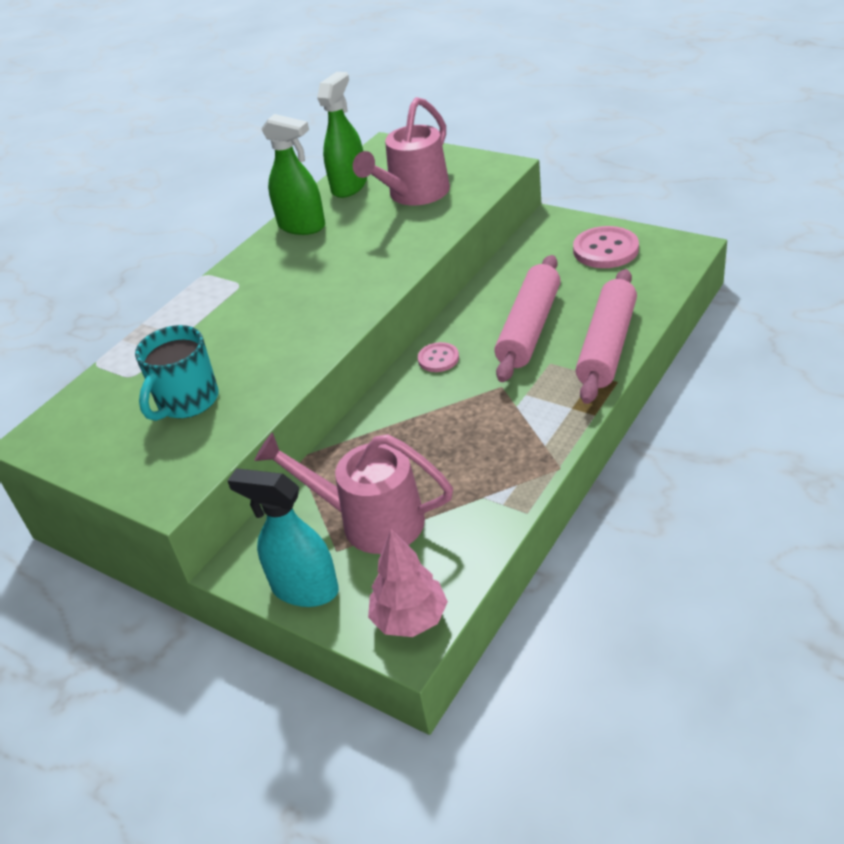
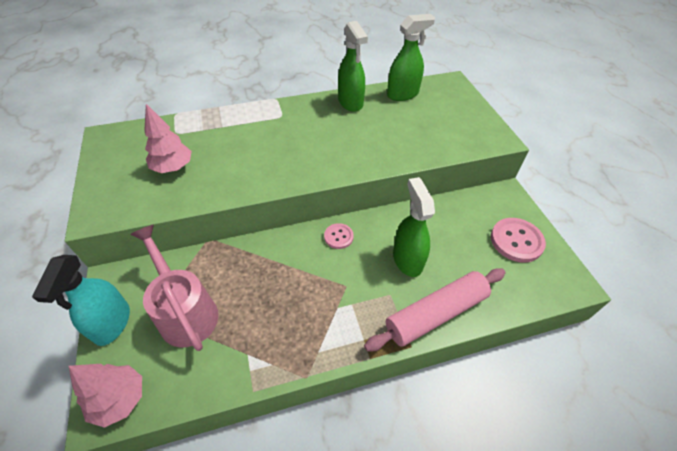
camera: 35 degrees right, 10 degrees up
turquoise mug [135,325,219,421] -> pink tree [144,104,192,173]
turquoise spray bottle [228,469,339,607] -> turquoise spray bottle turned 150 degrees counterclockwise [32,255,130,346]
pink watering can [353,97,450,205] -> none
pink rolling pin [494,255,561,382] -> green spray bottle [393,177,435,277]

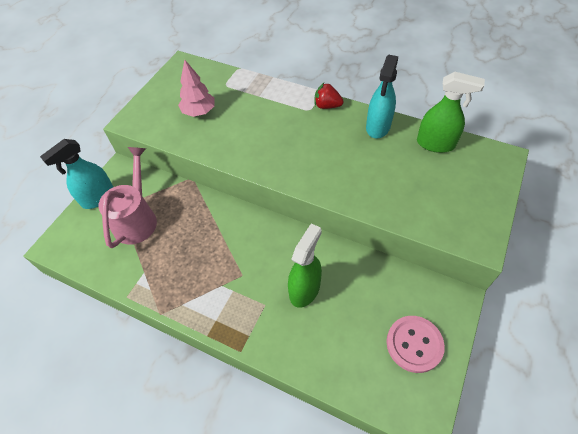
camera: 45 degrees right, 5 degrees up
pink tree [69,364,142,428] -> none
pink button [324,223,354,249] -> none
green spray bottle [338,21,368,112] -> turquoise spray bottle [366,55,398,139]
pink rolling pin [364,268,506,351] -> none
none -> red strawberry [314,83,344,109]

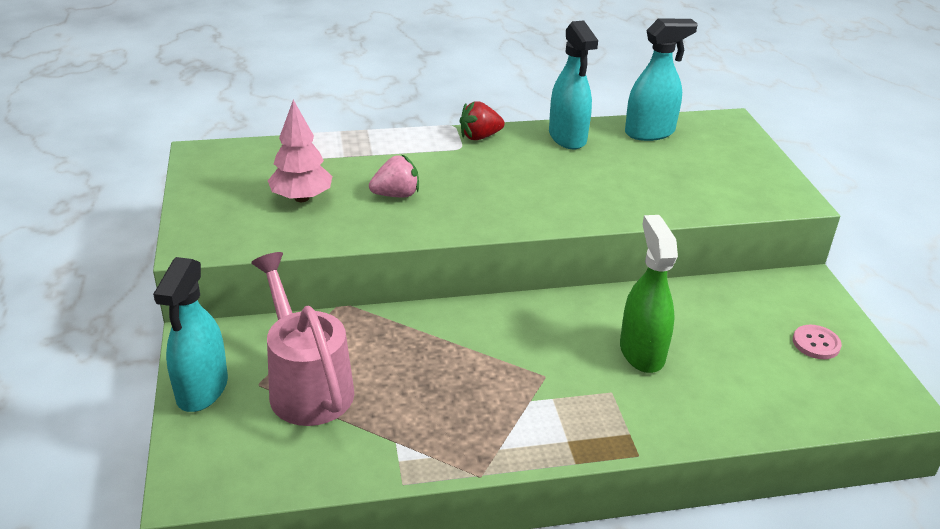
camera: 40 degrees left, 20 degrees down
pink button [386,316,445,373] -> pink button [793,325,842,359], size x0.58
green spray bottle [417,72,485,153] -> turquoise spray bottle [625,18,698,141]
none -> pink strawberry [369,155,419,197]

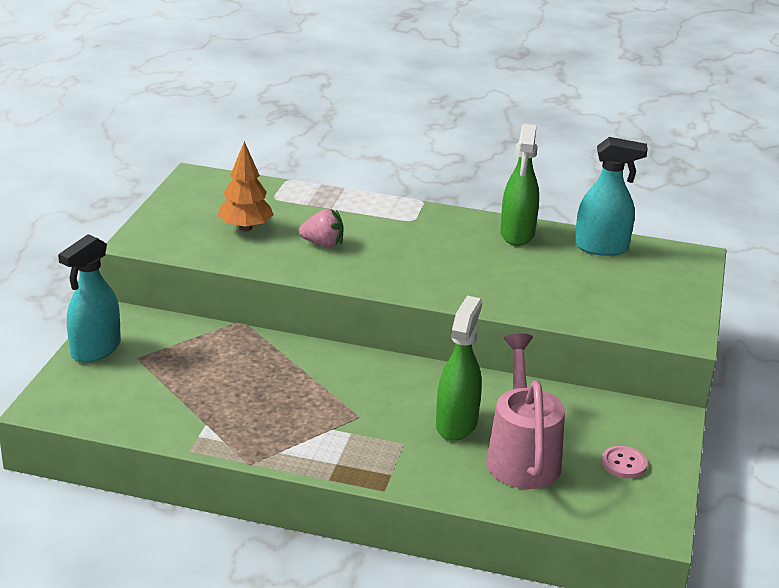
camera: 25 degrees right, 5 degrees down
pink watering can [251,252,354,426] -> pink watering can moved to [486,333,565,489]
pink tree [268,100,332,202] -> orange tree [217,141,274,231]
red strawberry [460,101,505,140] -> none
turquoise spray bottle [549,21,598,149] -> green spray bottle [500,124,539,246]

